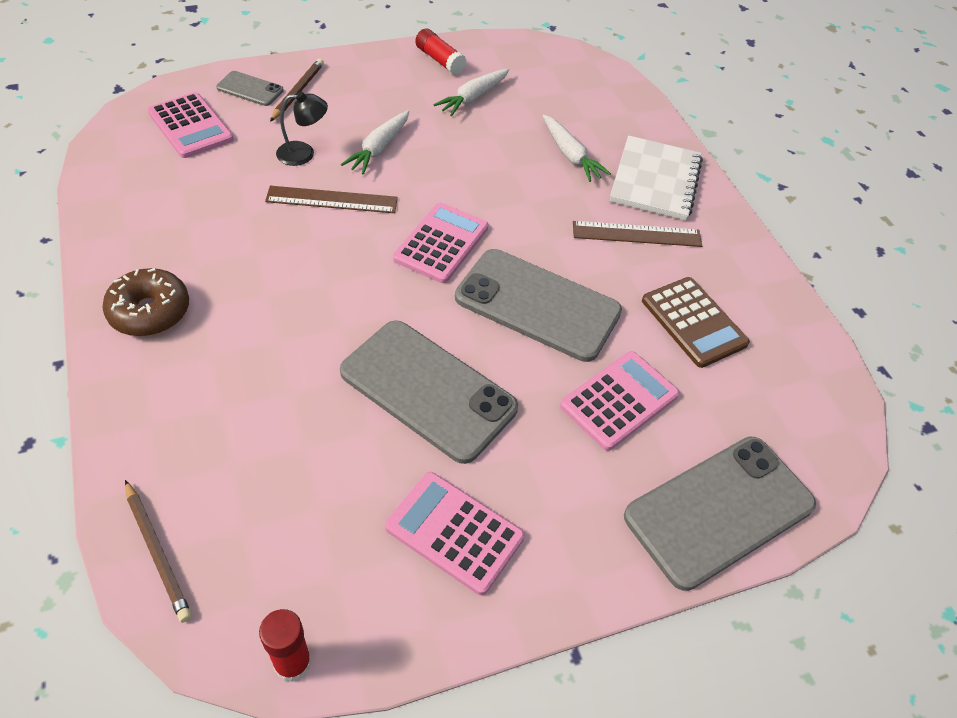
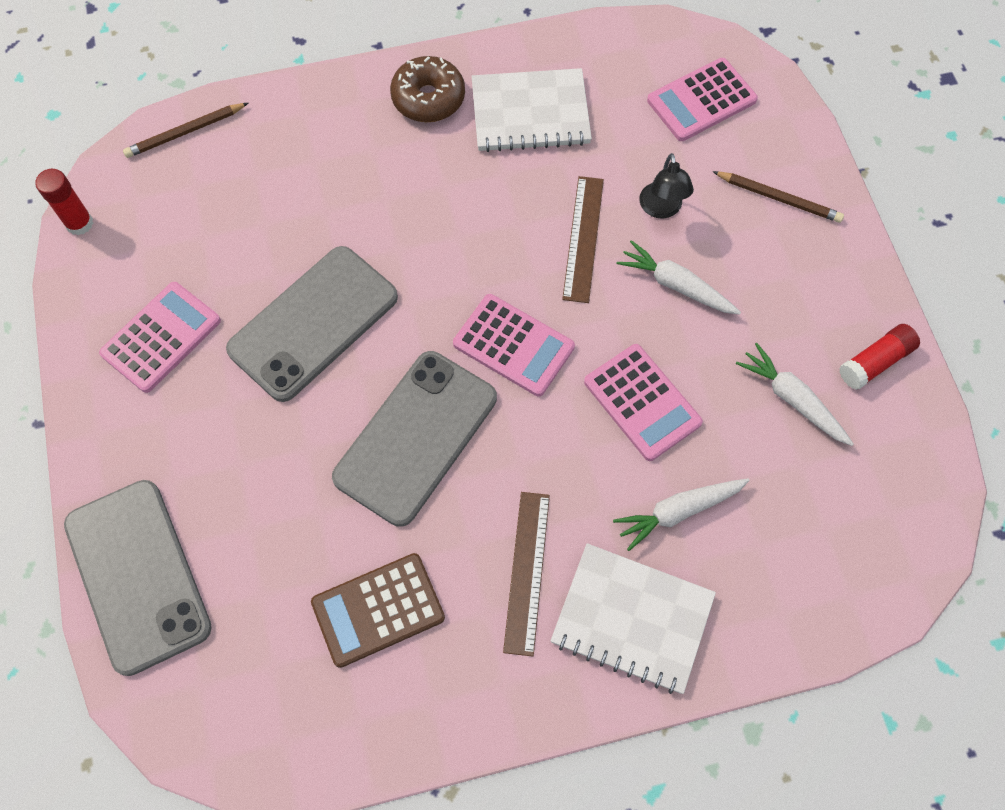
camera: 100 degrees right, 15 degrees up
grey phone [216,71,284,106] -> none
pink calculator [560,351,680,451] -> pink calculator moved to [584,344,703,461]
none -> white notebook [472,68,592,152]

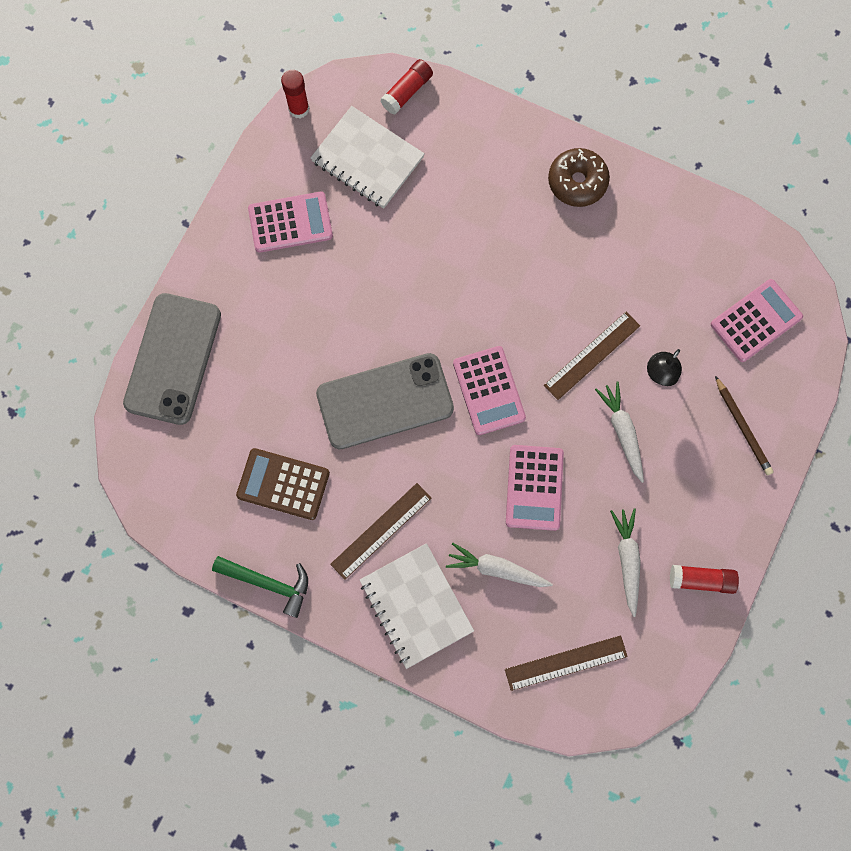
camera: 40 degrees right, 10 degrees up
brown pencil [123,103,248,158] -> red glue stick [380,59,433,114]
grey phone [226,246,398,402] -> none
white notebook [472,68,592,152] -> white notebook moved to [310,106,425,209]
pink calculator [647,58,758,141] -> pink calculator turned 135 degrees clockwise [711,279,803,362]
none -> green hammer [212,556,308,618]
none -> brown ruler [505,635,628,691]

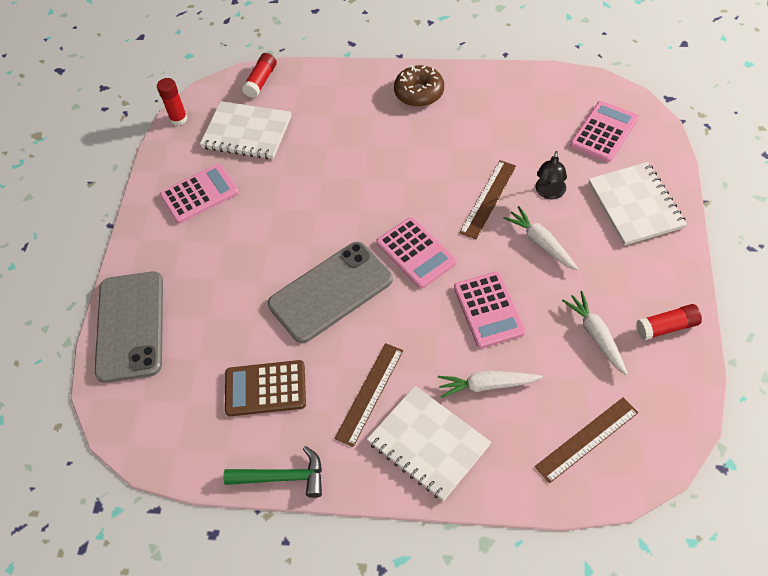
camera: 15 degrees left, 20 degrees down
brown pencil [715,376,774,475] -> white notebook [589,162,687,246]

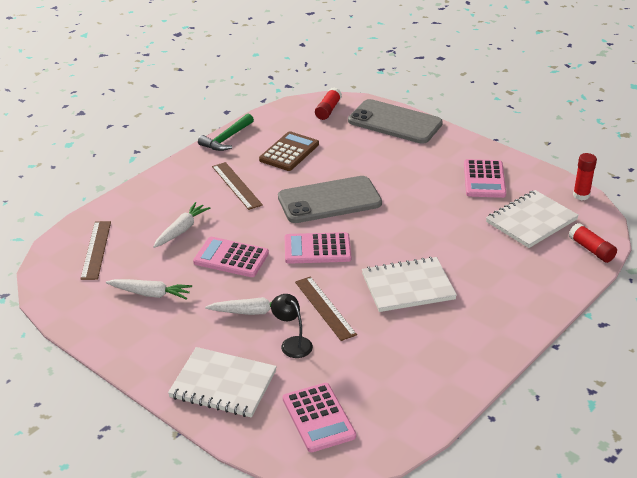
camera: 120 degrees right, 20 degrees down
grey phone [268,242,393,343] -> grey phone turned 75 degrees clockwise [278,176,382,223]
white notebook [367,386,491,501] -> white notebook moved to [362,257,457,312]
brown donut [394,65,444,107] -> none
red glue stick [636,304,702,341] -> red glue stick moved to [315,88,342,120]

